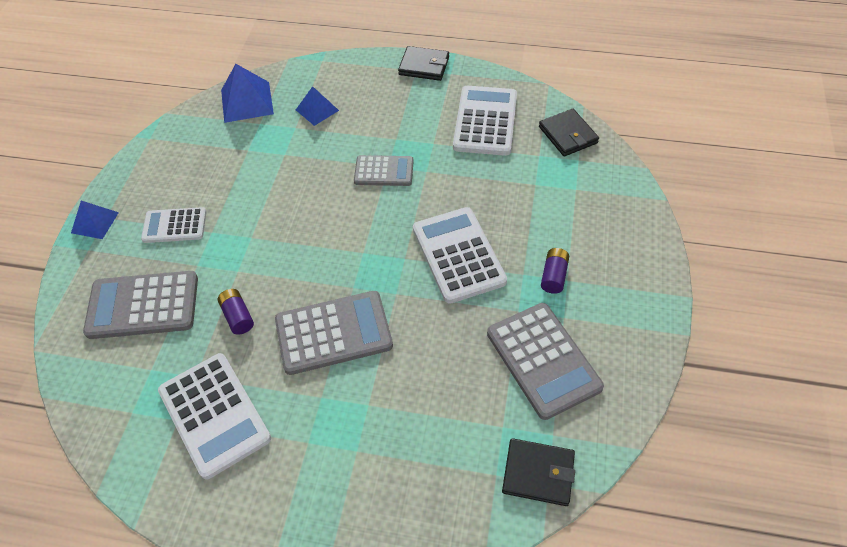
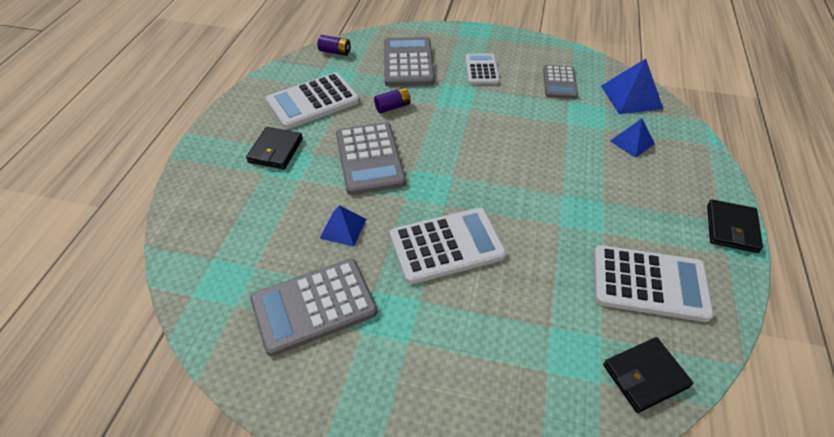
camera: 90 degrees right, 5 degrees down
blue pyramid [71,201,119,239] -> blue pyramid moved to [319,205,367,247]
grey calculator [354,155,414,186] -> grey calculator moved to [543,65,578,99]
black wallet [502,438,575,506] -> black wallet moved to [246,127,303,169]
purple battery [541,248,569,294] -> purple battery moved to [317,35,351,56]

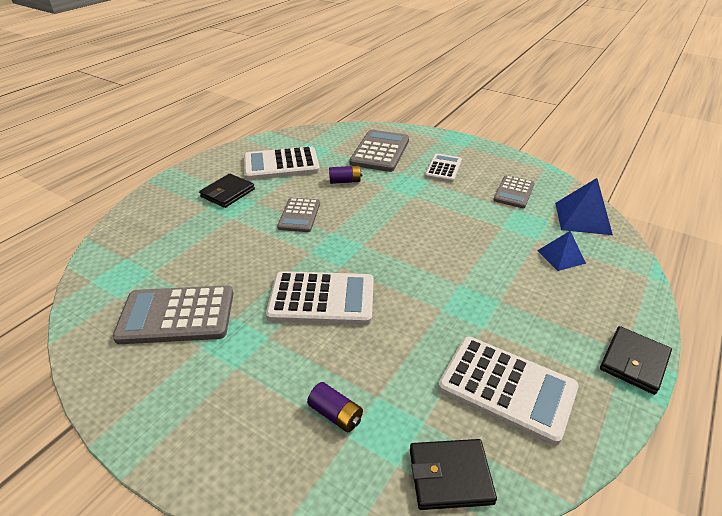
camera: 20 degrees right, 10 degrees down
purple battery [317,35,351,56] -> purple battery moved to [307,382,363,432]
blue pyramid [319,205,367,247] -> none
grey calculator [336,122,406,195] -> grey calculator [277,198,320,232], size x0.62

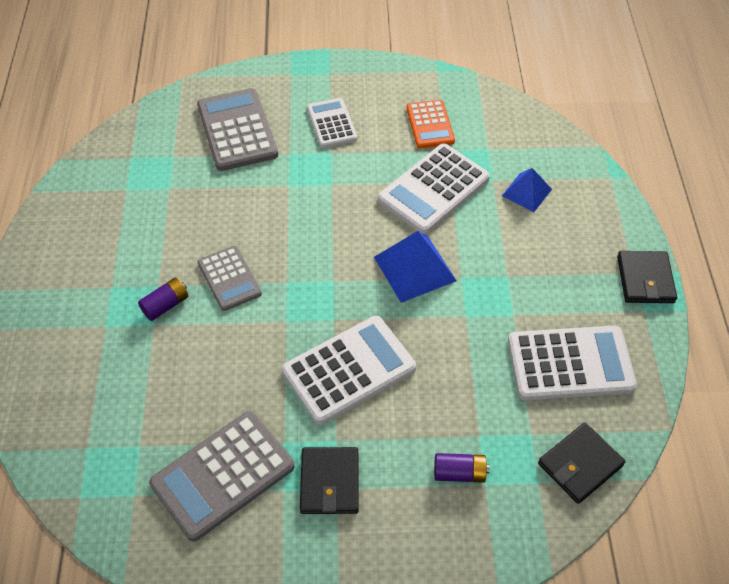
camera: 35 degrees left, 15 degrees up
black wallet [199,174,255,208] -> black wallet moved to [300,447,359,514]
white calculator [244,146,320,180] -> white calculator moved to [378,144,490,234]
purple battery [329,166,362,184] -> purple battery moved to [138,278,188,321]
grey calculator [494,175,534,208] -> orange calculator [406,100,455,148]
blue pyramid [555,178,613,235] -> blue pyramid moved to [374,231,457,303]

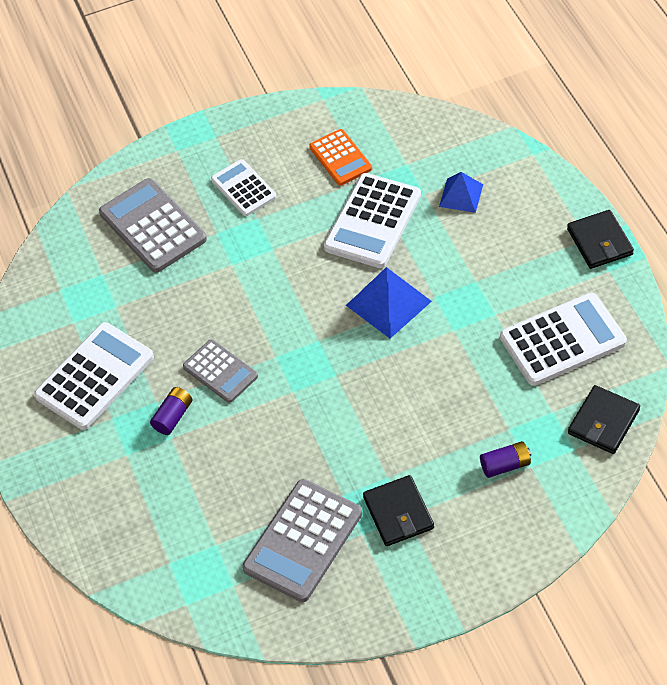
camera: 15 degrees left, 0 degrees up
white calculator [282,316,416,424] -> white calculator moved to [34,322,154,430]

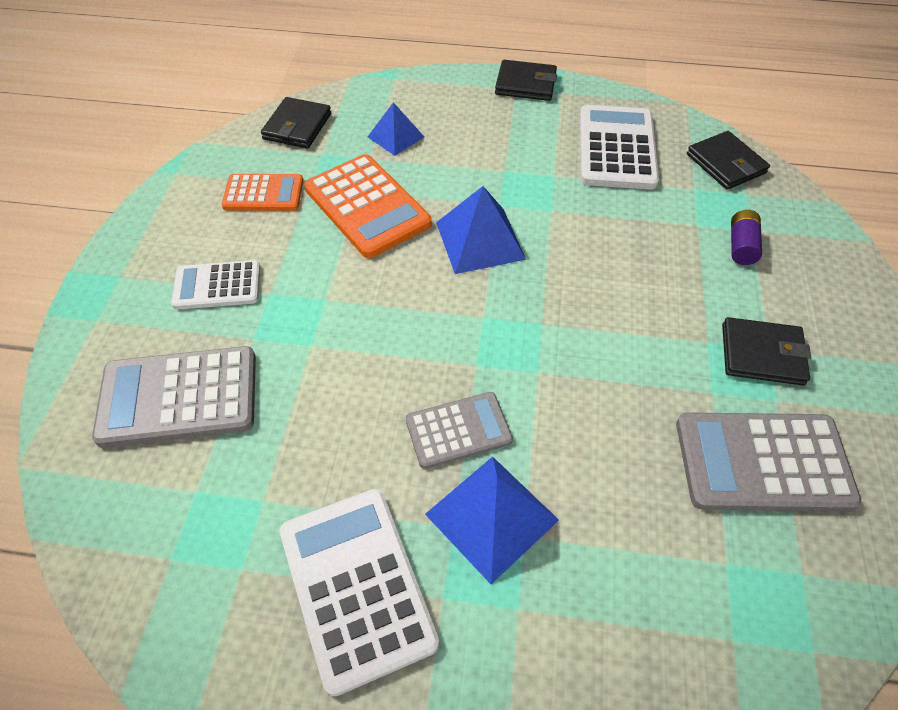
camera: 65 degrees left, 0 degrees up
purple battery [150,387,193,435] -> blue pyramid [425,457,559,584]
grey calculator [242,479,362,602] -> grey calculator turned 120 degrees clockwise [676,412,862,512]
white calculator [324,173,421,268] -> orange calculator [304,154,432,258]
none -> black wallet [261,97,331,149]

